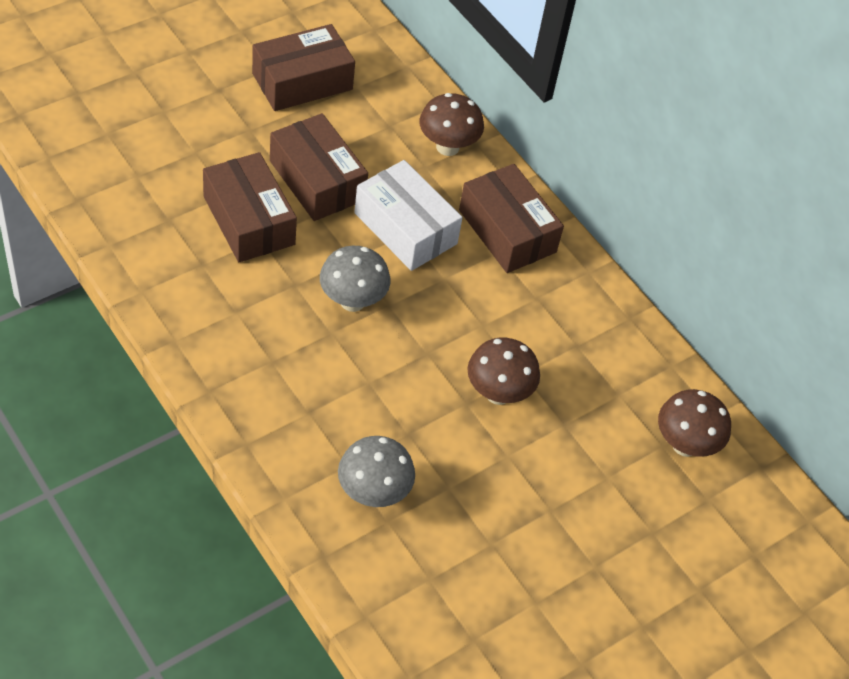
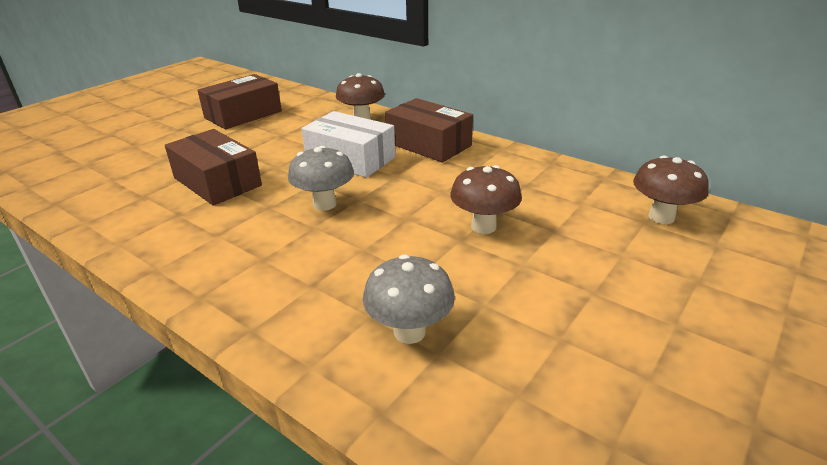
camera: 10 degrees left, 20 degrees down
brown box [270,113,368,221] -> none

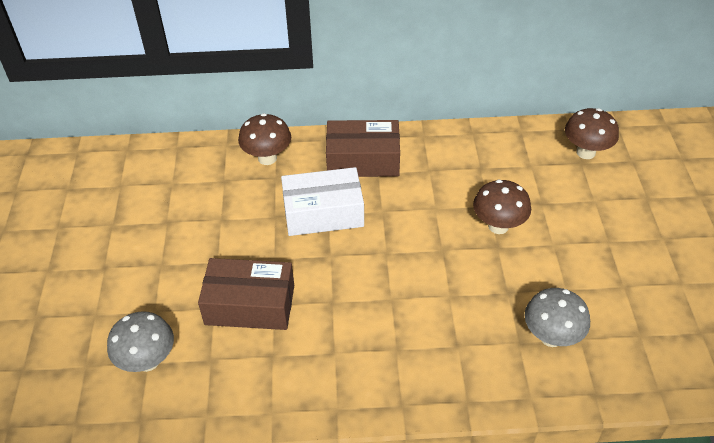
camera: 40 degrees left, 15 degrees up
brown box [197,74,282,130] -> none
grey mushroom [288,146,354,211] -> grey mushroom moved to [107,311,174,372]

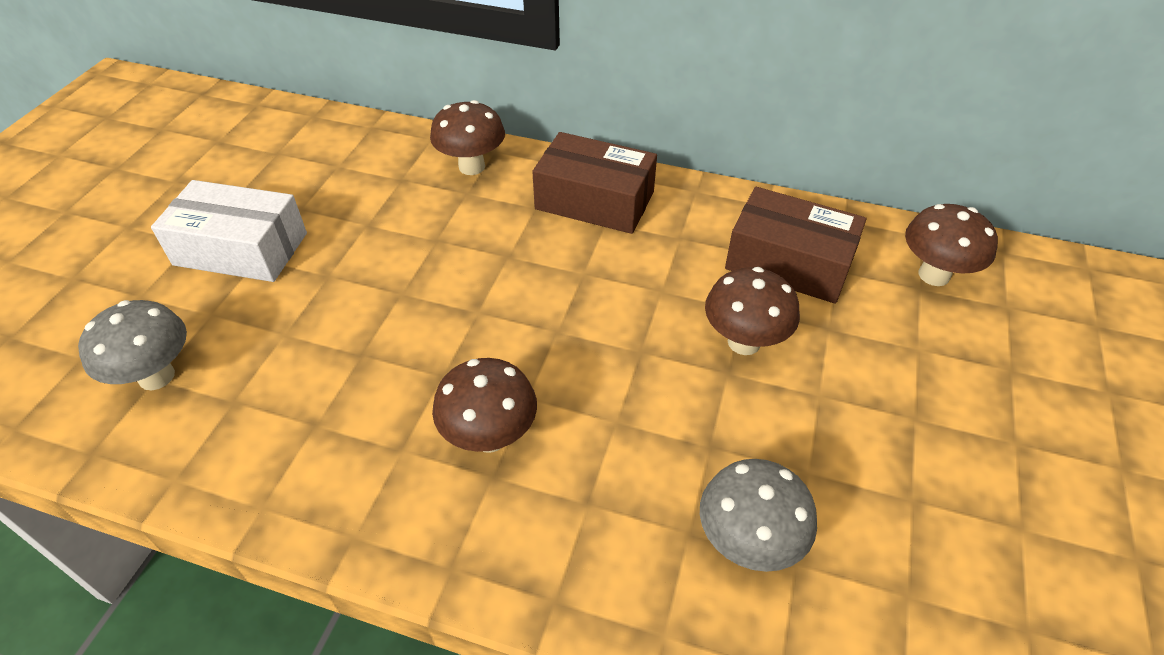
camera: 20 degrees right, 0 degrees up
brown box [198,258,294,330] -> brown box moved to [725,187,867,304]
white box [281,167,364,236] -> white box moved to [151,180,307,282]
none -> brown mushroom [432,358,537,453]

